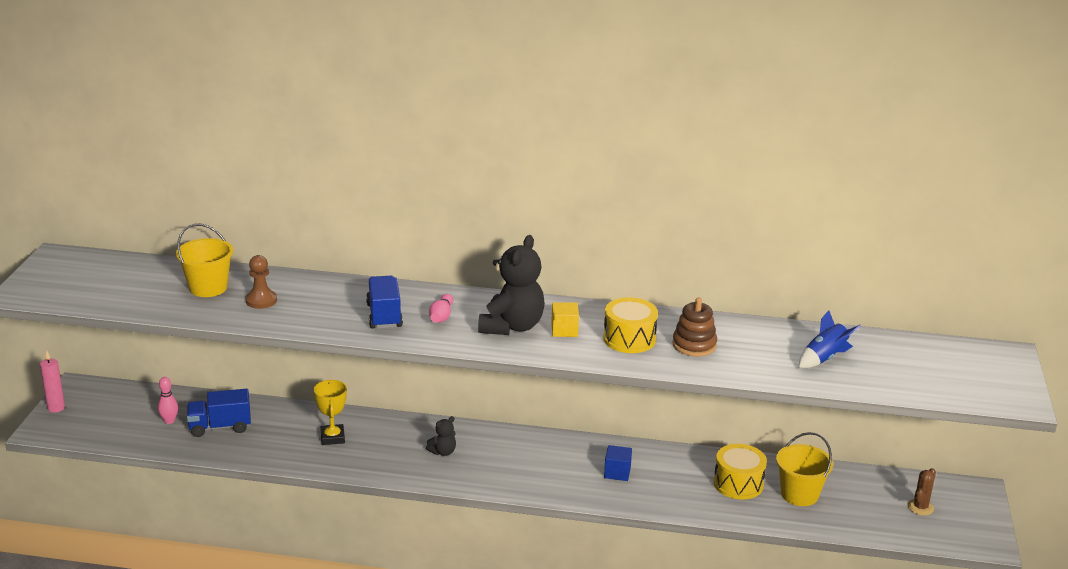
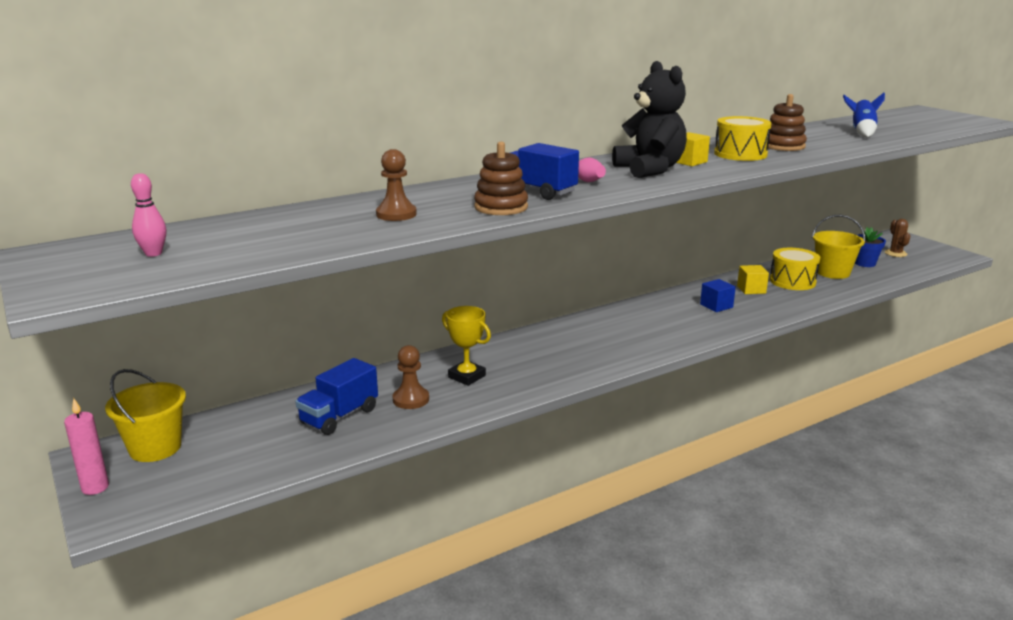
camera: 40 degrees left, 5 degrees down
pink bowling pin [158,377,178,424] -> pink bowling pin moved to [131,173,166,257]
yellow bucket [176,223,234,297] -> yellow bucket moved to [105,369,186,462]
black teddy bear [426,416,456,456] -> none
none -> brown pawn [393,345,429,409]
none -> brown stacking toy [474,142,528,215]
none -> yellow cube [737,265,769,294]
none -> blue flower pot [855,227,886,267]

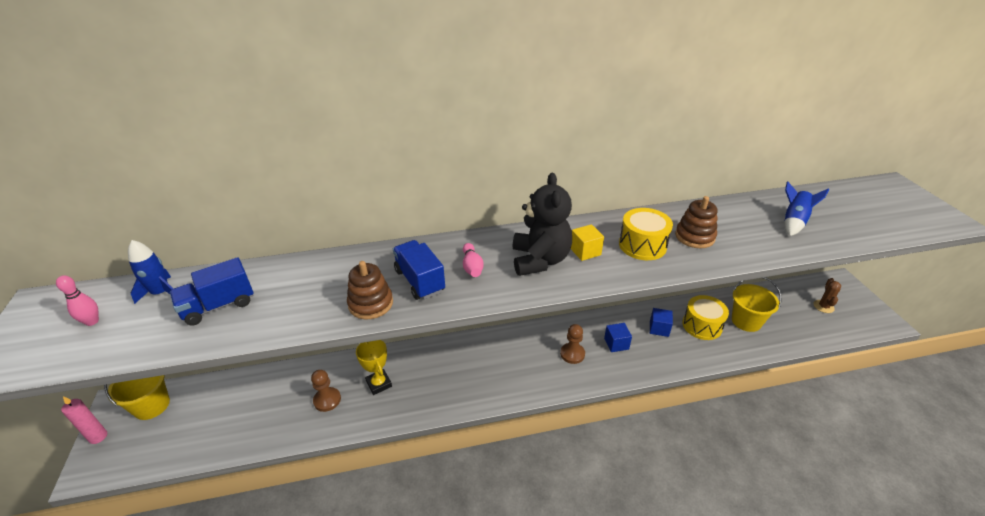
camera: 20 degrees right, 15 degrees up
blue truck [295,358,378,435] -> blue truck moved to [170,257,254,326]
brown pawn [376,149,417,221] -> brown pawn moved to [560,324,585,364]
yellow cube [737,265,769,294] -> blue cube [650,308,673,337]
blue flower pot [855,227,886,267] -> none
none -> blue rocket [128,240,173,304]

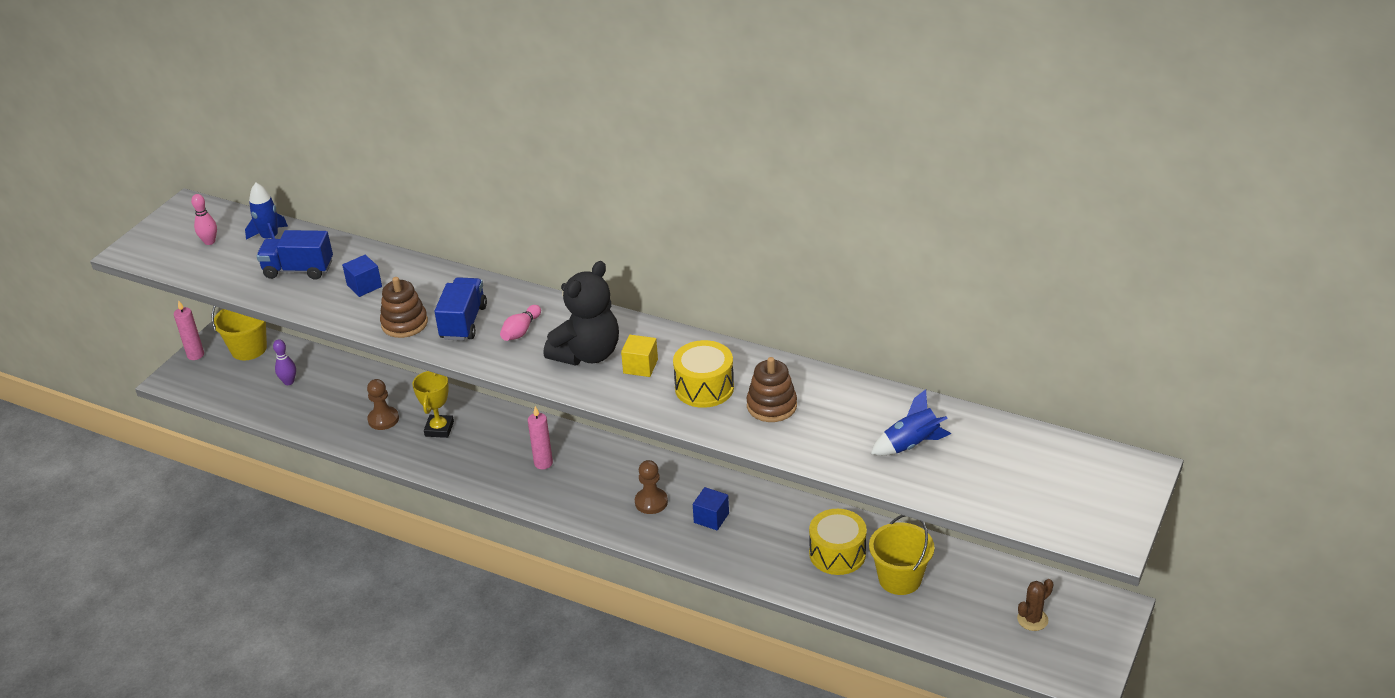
camera: 40 degrees right, 0 degrees up
blue cube [650,308,673,337] -> blue cube moved to [342,255,382,297]
none -> purple bowling pin [273,339,296,385]
none -> pink candle [528,406,553,469]

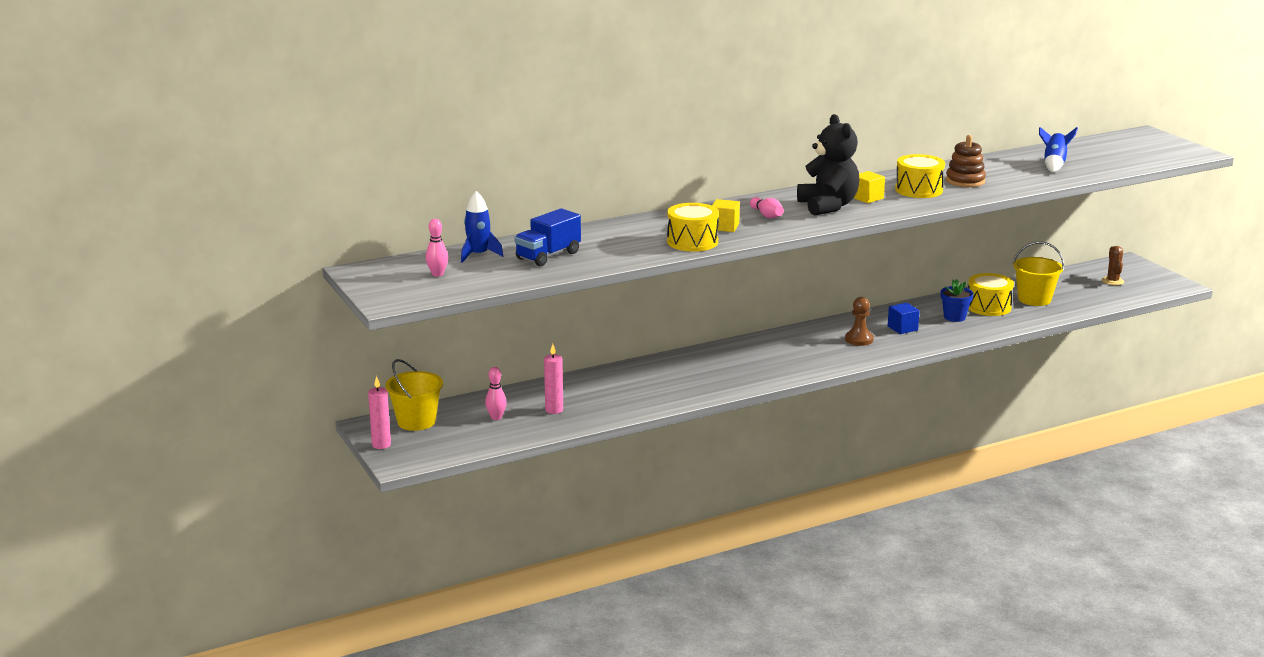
camera: 55 degrees left, 15 degrees down
purple bowling pin [273,339,296,385] -> pink bowling pin [485,367,507,420]
blue cube [342,255,382,297] -> none
brown pawn [367,379,399,430] -> none
brown stacking toy [380,277,428,338] -> yellow drum [667,203,719,252]
yellow trophy [412,371,454,438] -> none
blue truck [434,277,487,341] -> yellow cube [712,199,740,232]
pink candle [528,406,553,469] -> pink candle moved to [544,344,563,414]
none -> blue flower pot [941,279,973,322]

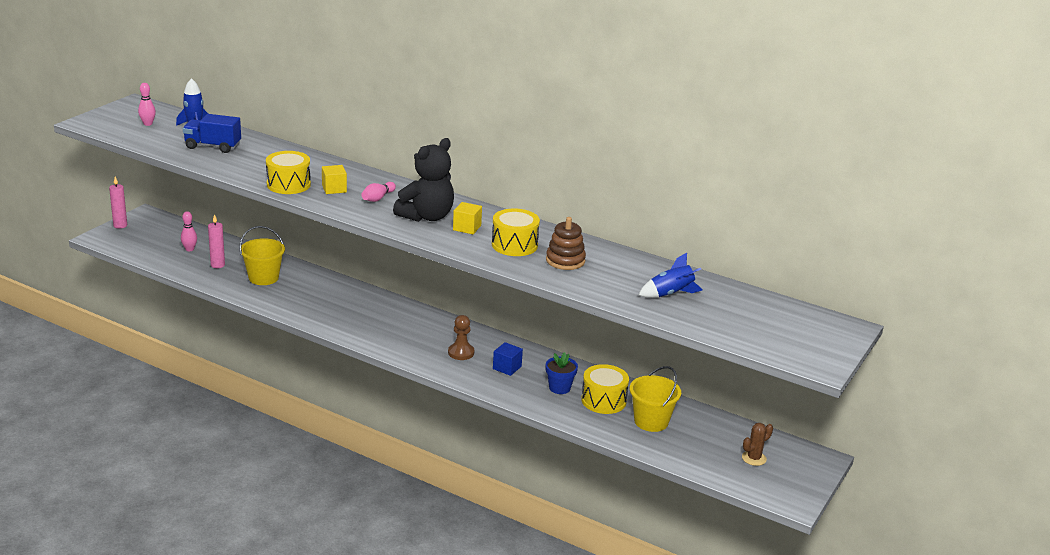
camera: 55 degrees right, 5 degrees up
yellow bucket [385,359,443,431] -> yellow bucket moved to [239,226,285,285]

